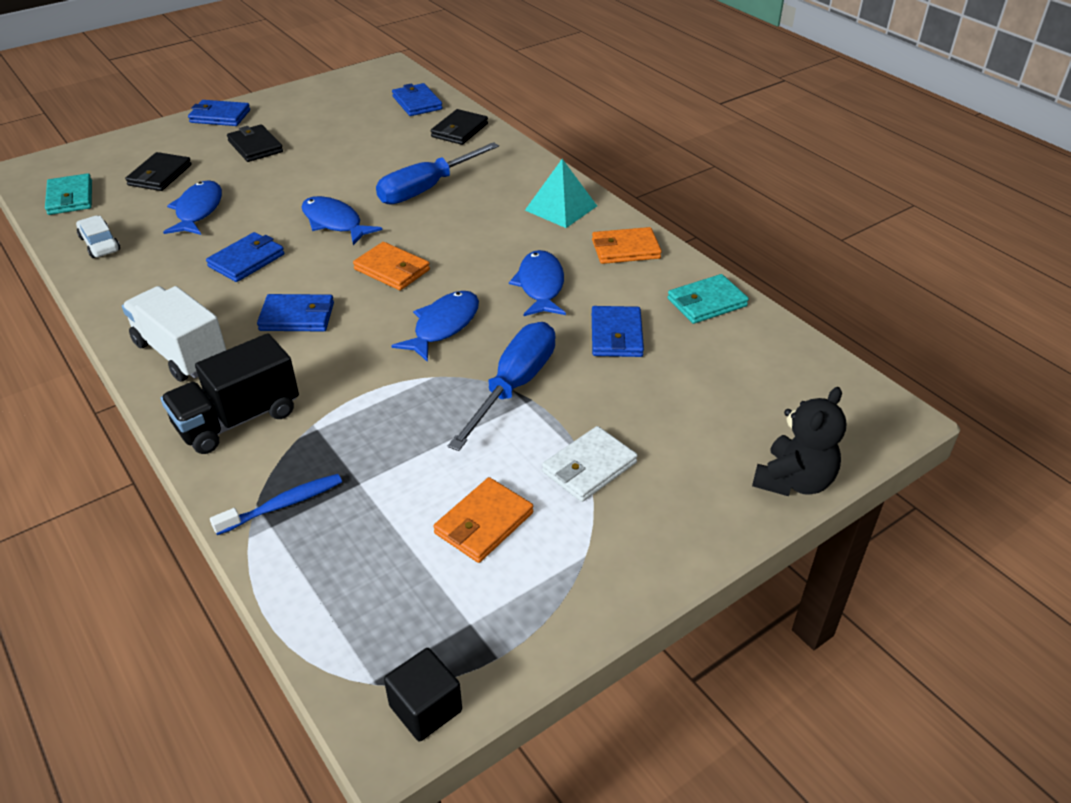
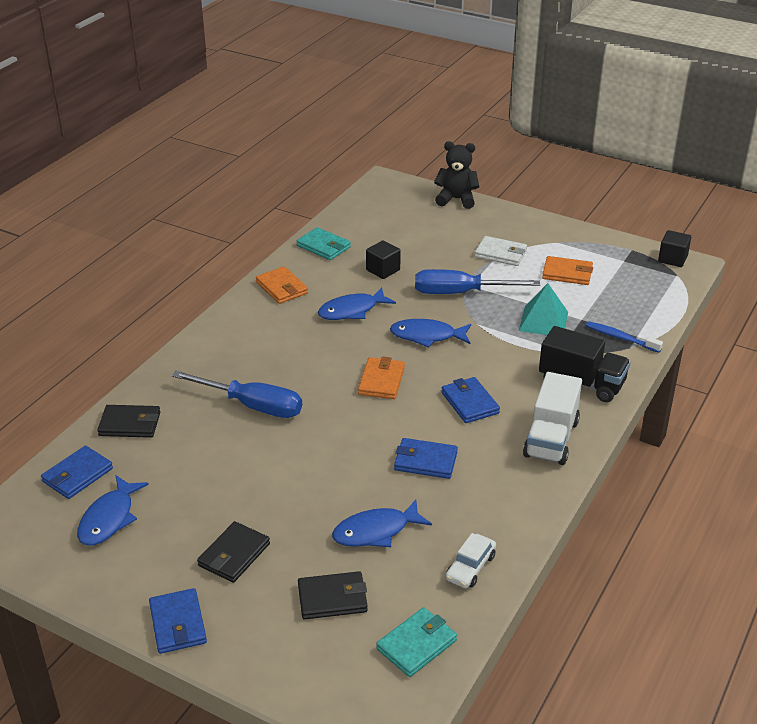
camera: 115 degrees left, 5 degrees down
blue fish [302,196,382,245] -> blue fish moved to [77,475,149,546]
turquoise pyramid [525,159,597,228] -> turquoise pyramid moved to [519,283,568,335]
blue wallet [592,306,644,357] -> black cube [366,240,401,279]

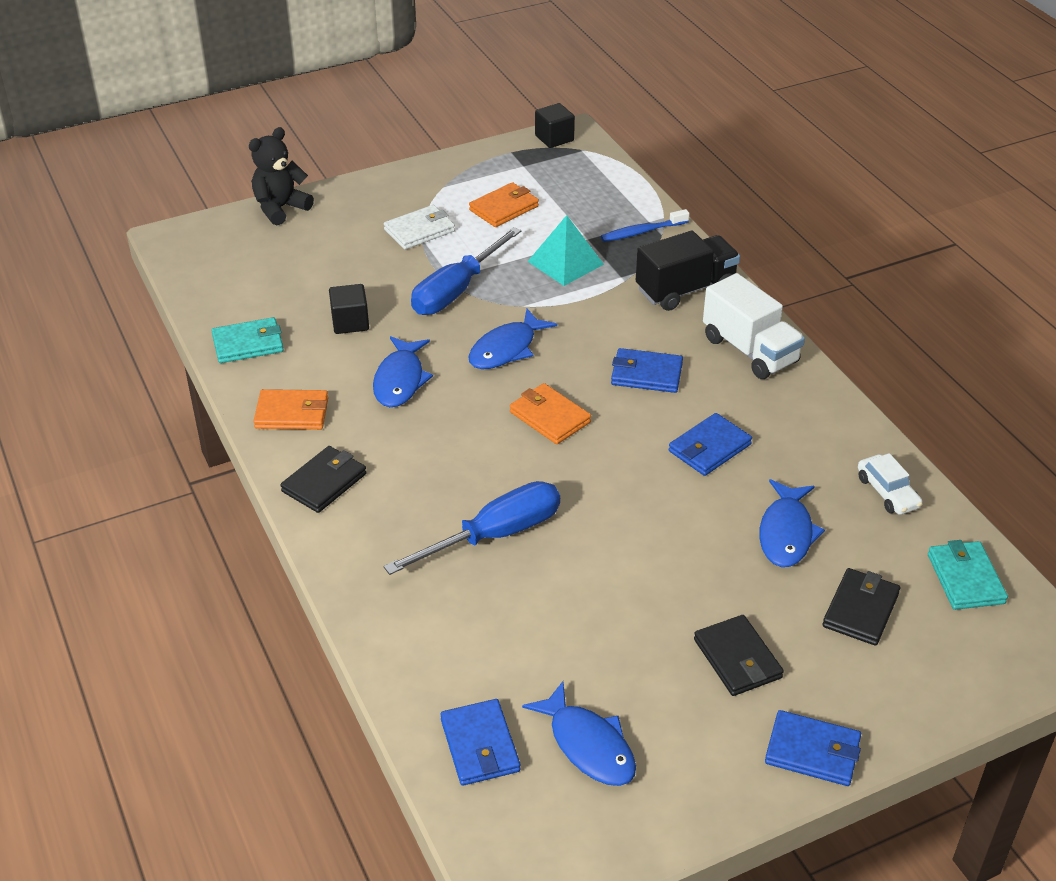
camera: 55 degrees left, 5 degrees up
black wallet [97,405,160,438] -> black wallet moved to [280,446,367,513]

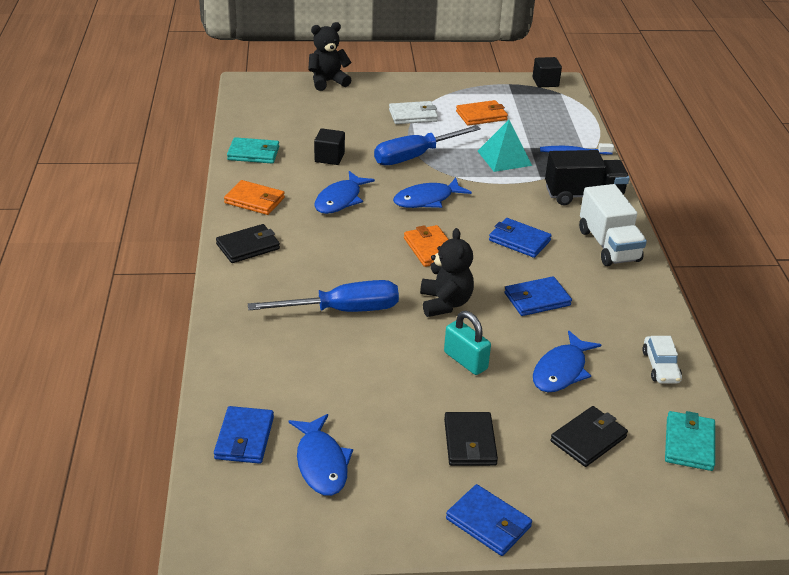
camera: 20 degrees right, 5 degrees down
none -> black teddy bear [420,228,474,317]
none -> turquoise padlock [444,311,491,375]

